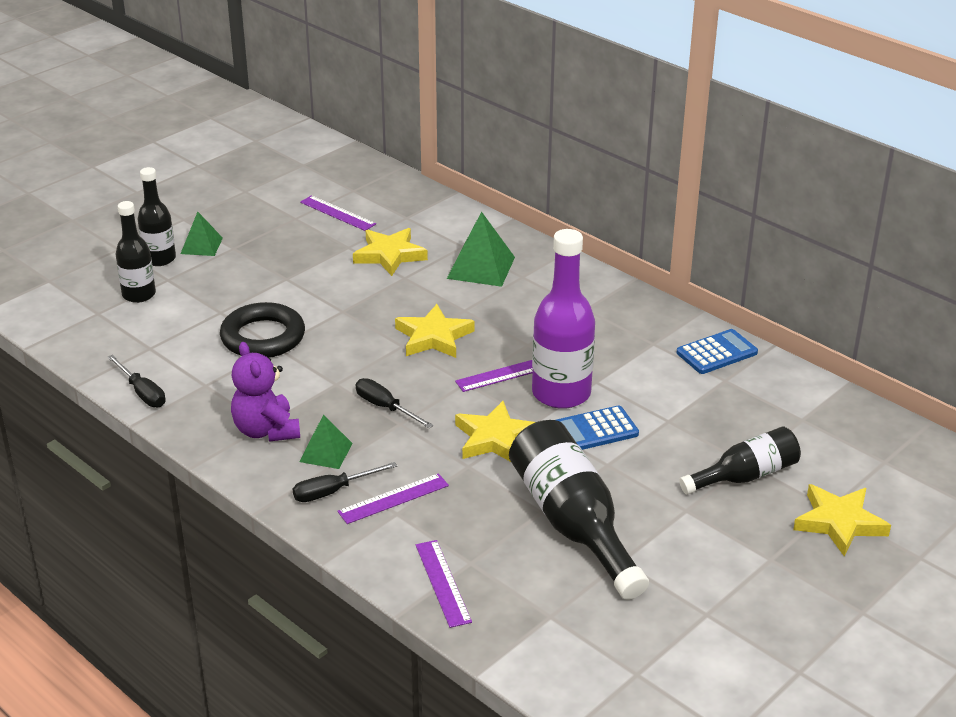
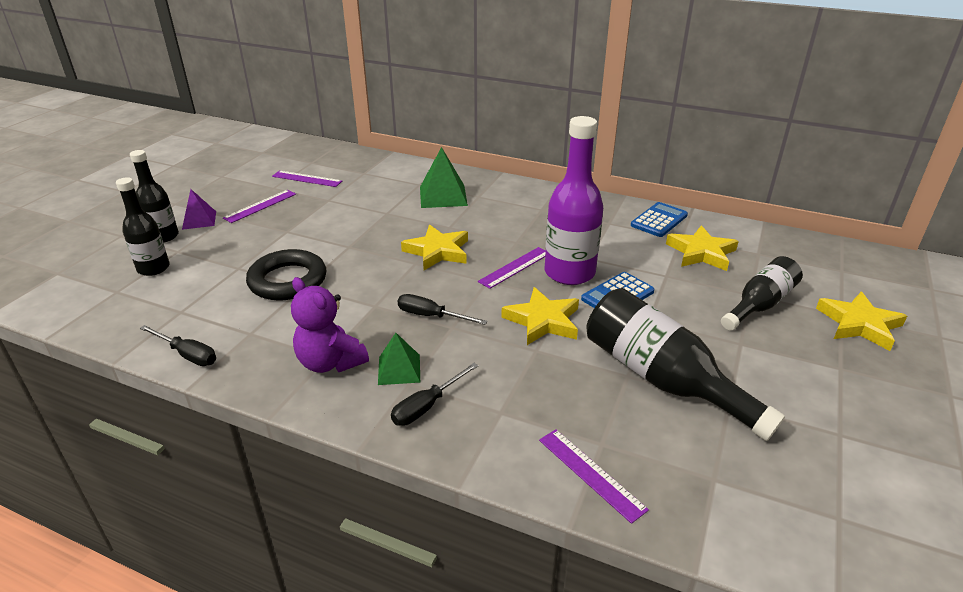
camera: 20 degrees left, 0 degrees up
green pyramid [181,212,223,256] -> purple pyramid [182,189,216,230]
purple ruler [337,473,449,524] -> purple ruler moved to [223,190,296,223]
yellow star [353,228,428,276] -> yellow star moved to [666,225,739,271]

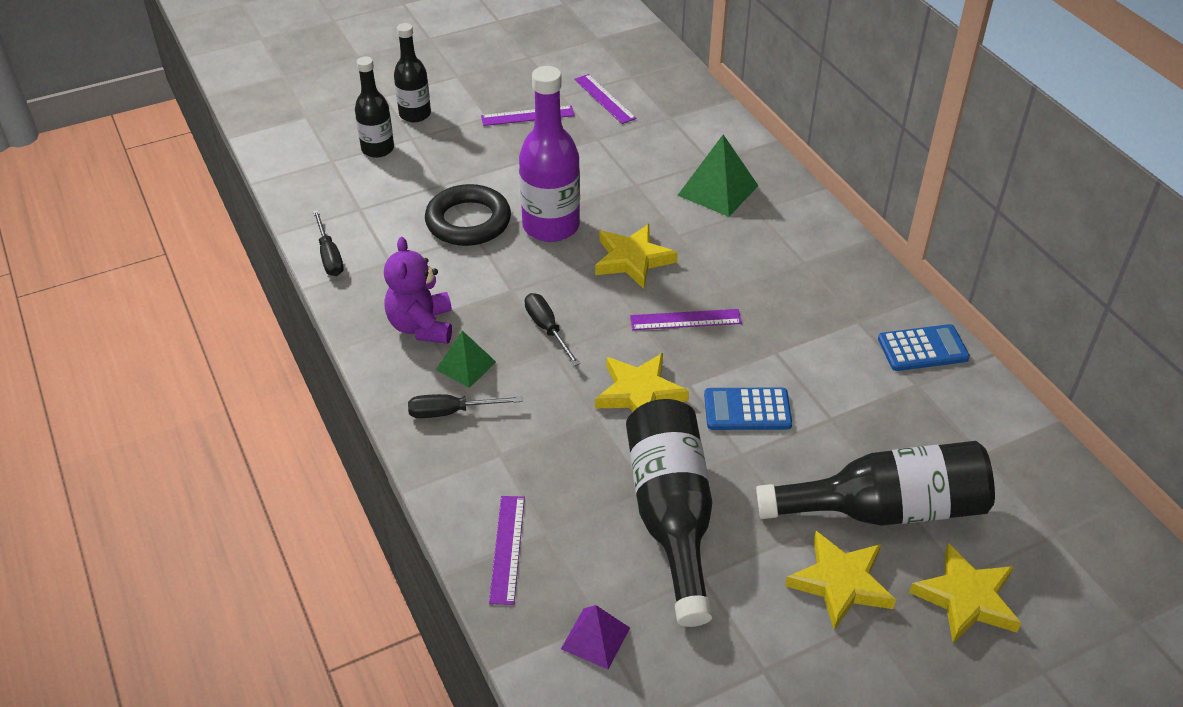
camera: 40 degrees right, 10 degrees up
purple pyramid [182,189,216,230] -> purple pyramid moved to [561,605,630,669]
purple bottle [544,116,603,285] -> purple bottle moved to [519,66,580,242]
yellow star [666,225,739,271] -> yellow star moved to [785,531,896,630]
black bottle [721,256,803,331] -> black bottle [756,441,995,526], size x1.62

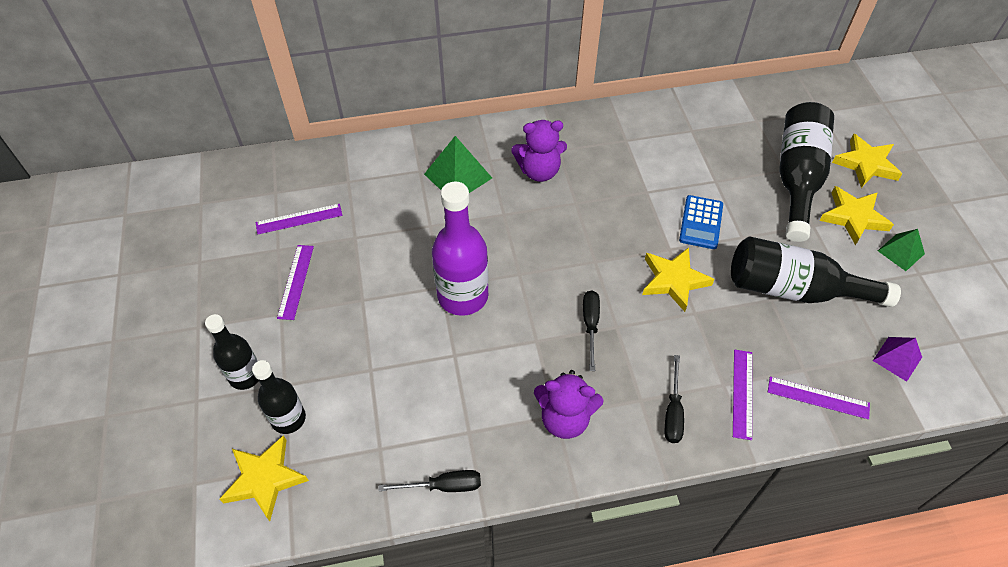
camera: 75 degrees left, 10 degrees up
black ring [425,184,511,246] -> none
green pyramid [436,331,496,388] -> green pyramid moved to [878,229,925,271]
black screwdriver [525,293,580,366] -> black screwdriver turned 105 degrees clockwise [583,290,600,371]
yellow star [595,224,678,289] -> yellow star moved to [220,435,309,521]
purple ruler [630,309,742,330] -> purple ruler moved to [733,350,752,440]
blue calculator [878,324,970,371] -> none
none -> purple teddy bear [511,120,567,182]

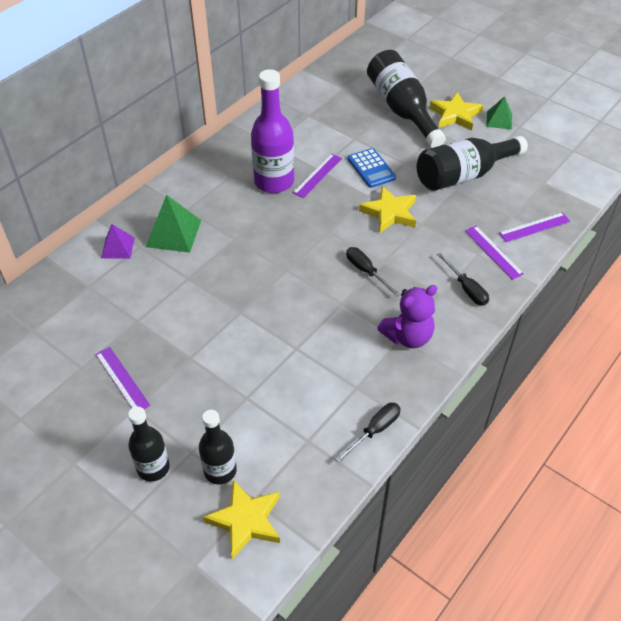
camera: 40 degrees left, 5 degrees down
purple ruler [256,204,342,234] -> purple ruler moved to [292,154,342,198]
purple bottle [432,182,488,316] -> purple bottle moved to [251,69,294,193]
purple teddy bear [511,120,567,182] -> none
yellow star [832,134,902,188] -> none
purple pyramid [873,337,922,382] -> purple pyramid moved to [101,224,135,259]

